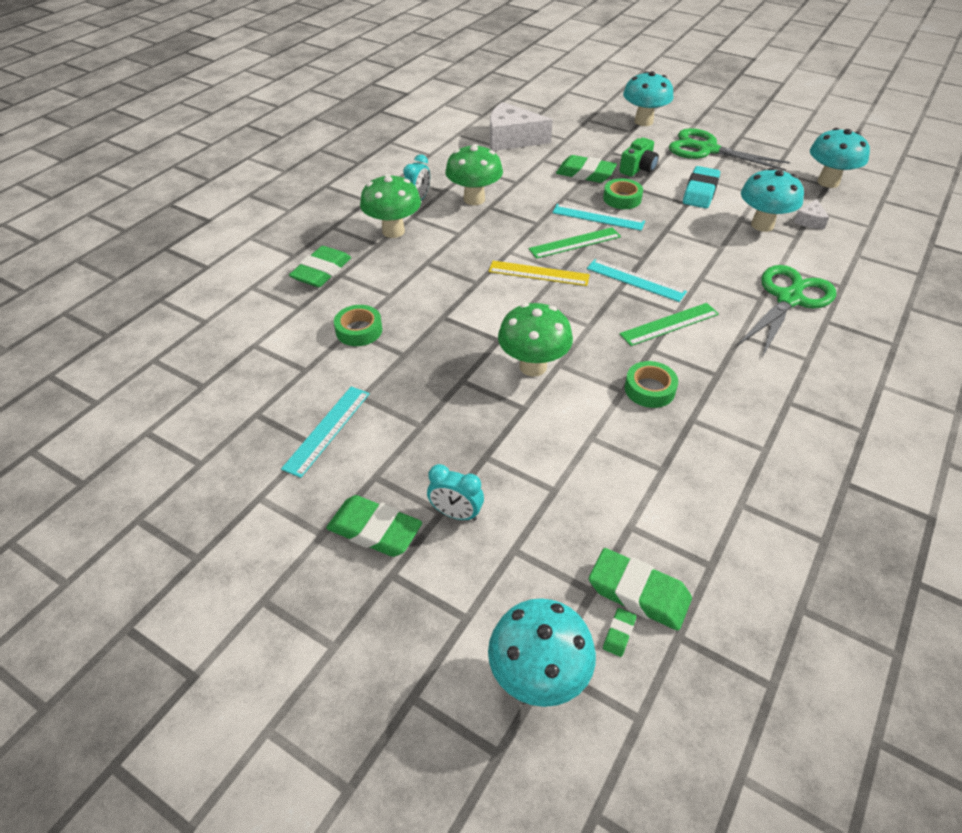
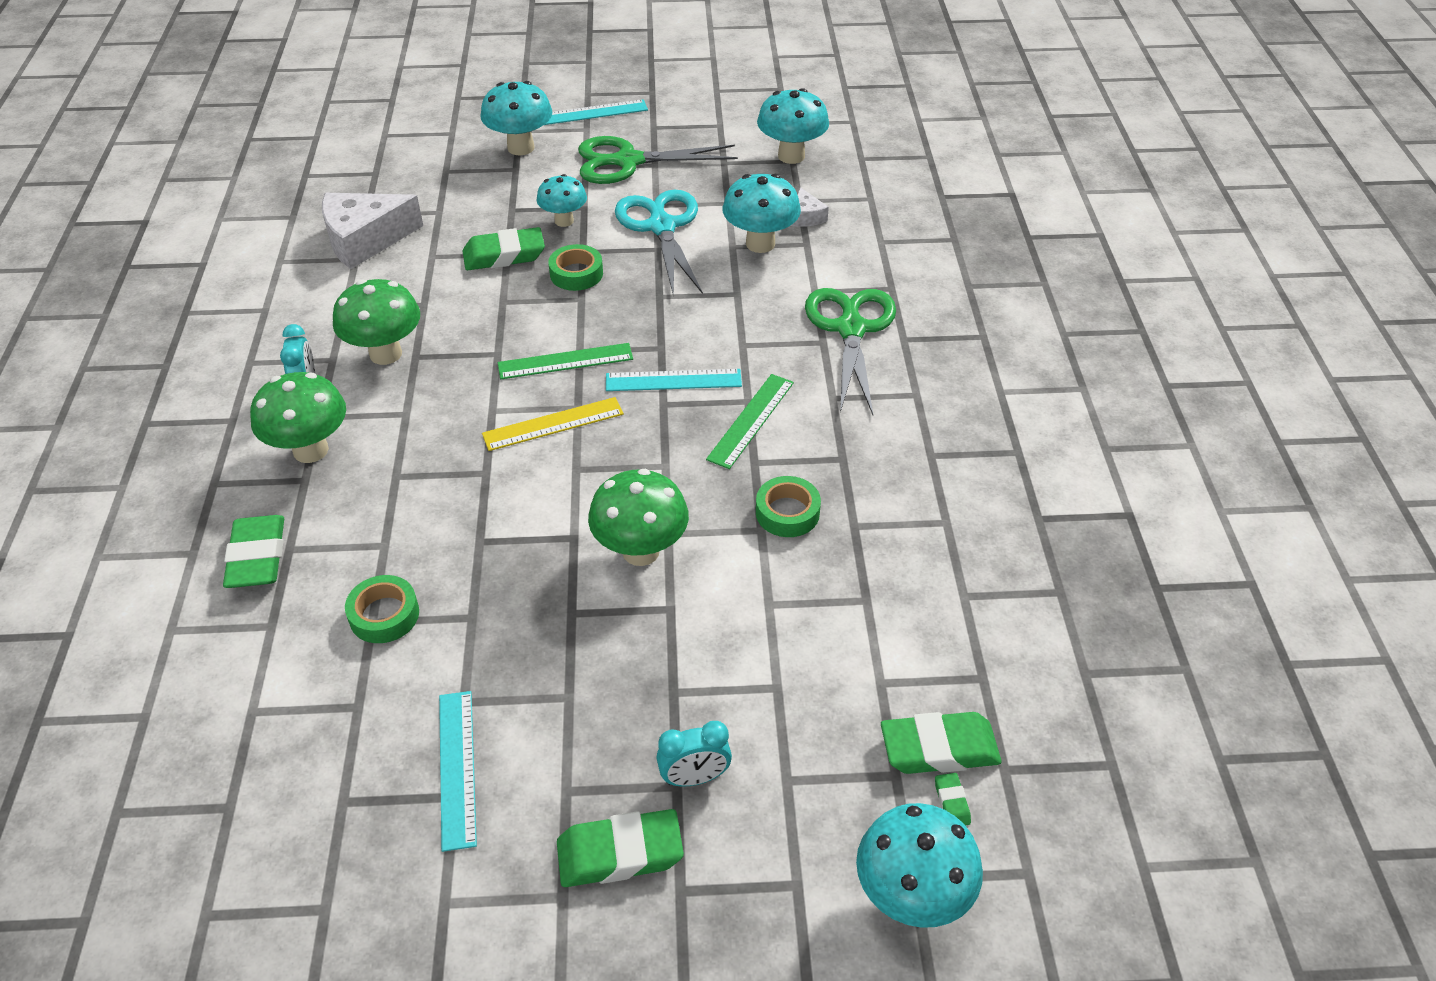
camera: 35 degrees left, 0 degrees up
green ruler [529,227,621,259] -> green ruler turned 45 degrees clockwise [498,343,633,379]
turquoise ruler [552,204,645,231] -> turquoise ruler moved to [545,99,648,125]
green camera [619,137,659,177] -> turquoise mushroom [537,174,587,227]
turquoise eraser [683,166,720,208] -> turquoise scissors [615,189,703,297]

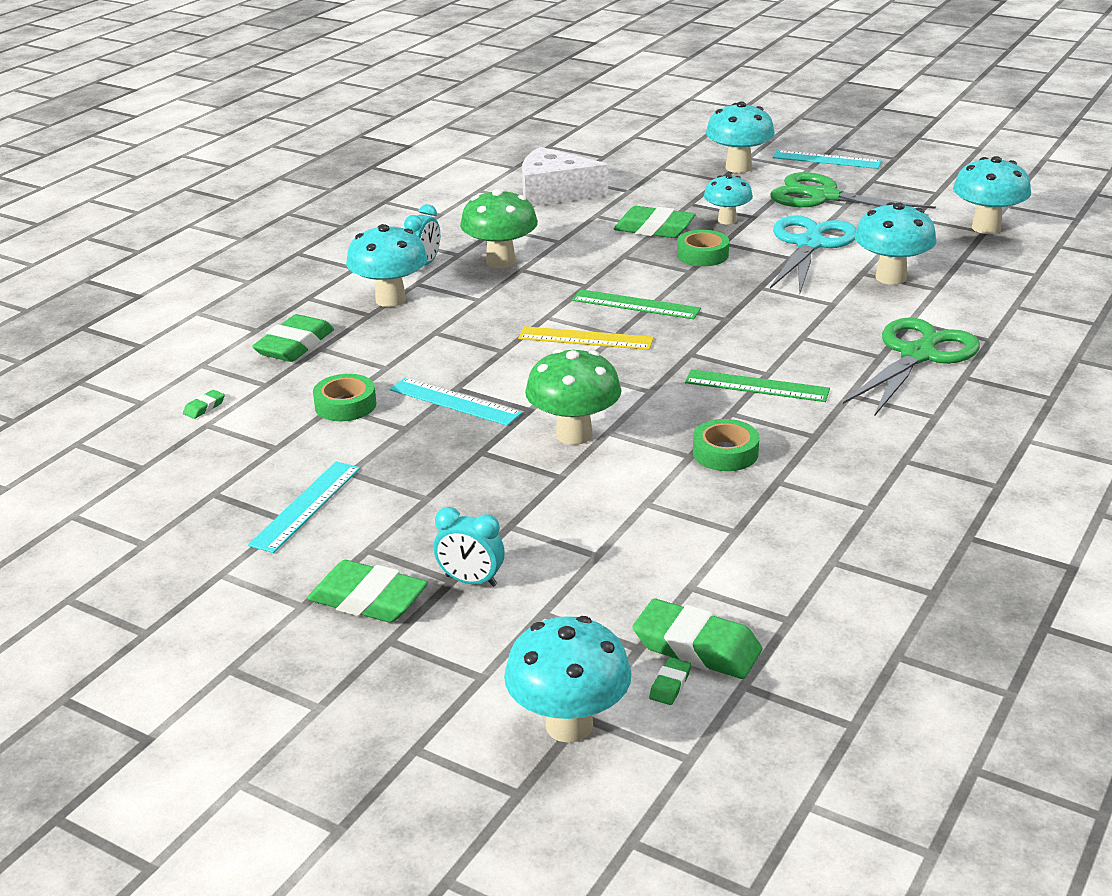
camera: 35 degrees right, 15 degrees down
green mushroom [250,372,346,463] -> turquoise mushroom [346,224,428,307]
turquoise ruler [606,369,742,391] -> turquoise ruler moved to [390,378,522,426]
green ruler [706,374,794,469] -> green ruler turned 45 degrees clockwise [685,369,830,402]
white cheese [791,187,829,227] -> none
none -> green eraser [183,390,225,419]

